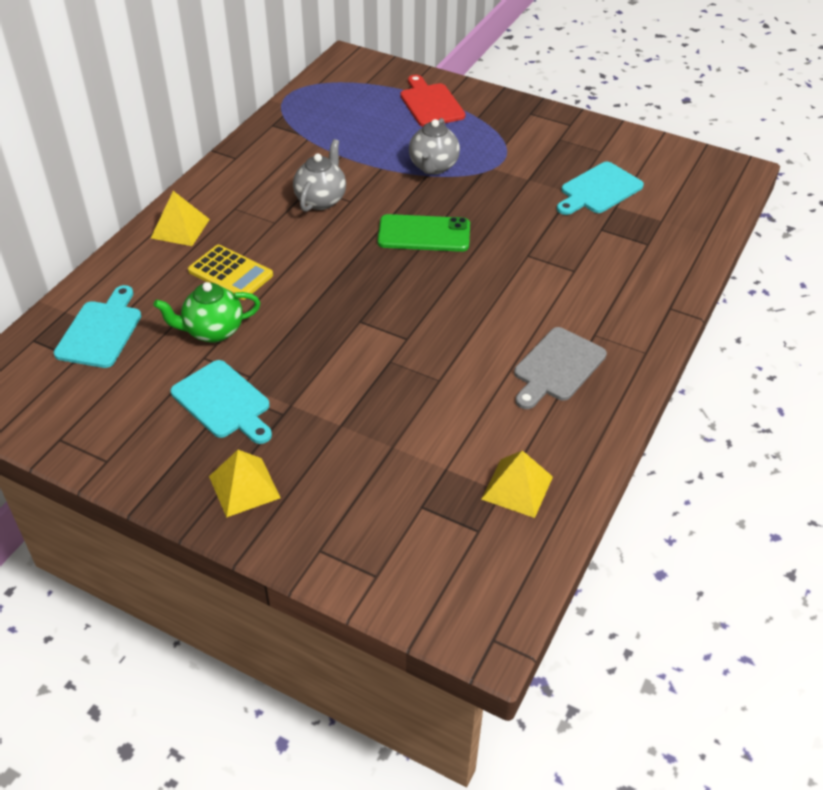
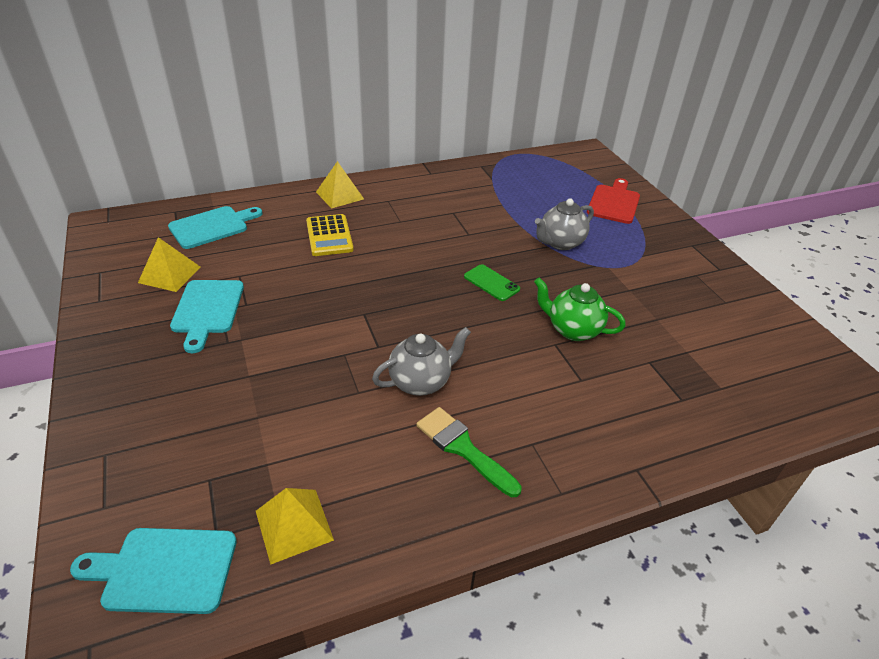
camera: 40 degrees right, 5 degrees down
green teapot [153,282,260,343] -> green teapot moved to [534,278,626,341]
yellow pyramid [209,450,281,517] -> yellow pyramid moved to [138,237,201,292]
grey teapot [293,139,346,212] -> grey teapot moved to [372,327,471,396]
green phone [378,214,470,252] -> green phone [464,264,520,301], size x0.63
grey cutting board [514,327,607,409] -> green brush [416,407,521,497]
turquoise cutting board [557,162,644,215] -> turquoise cutting board moved to [70,528,237,614]

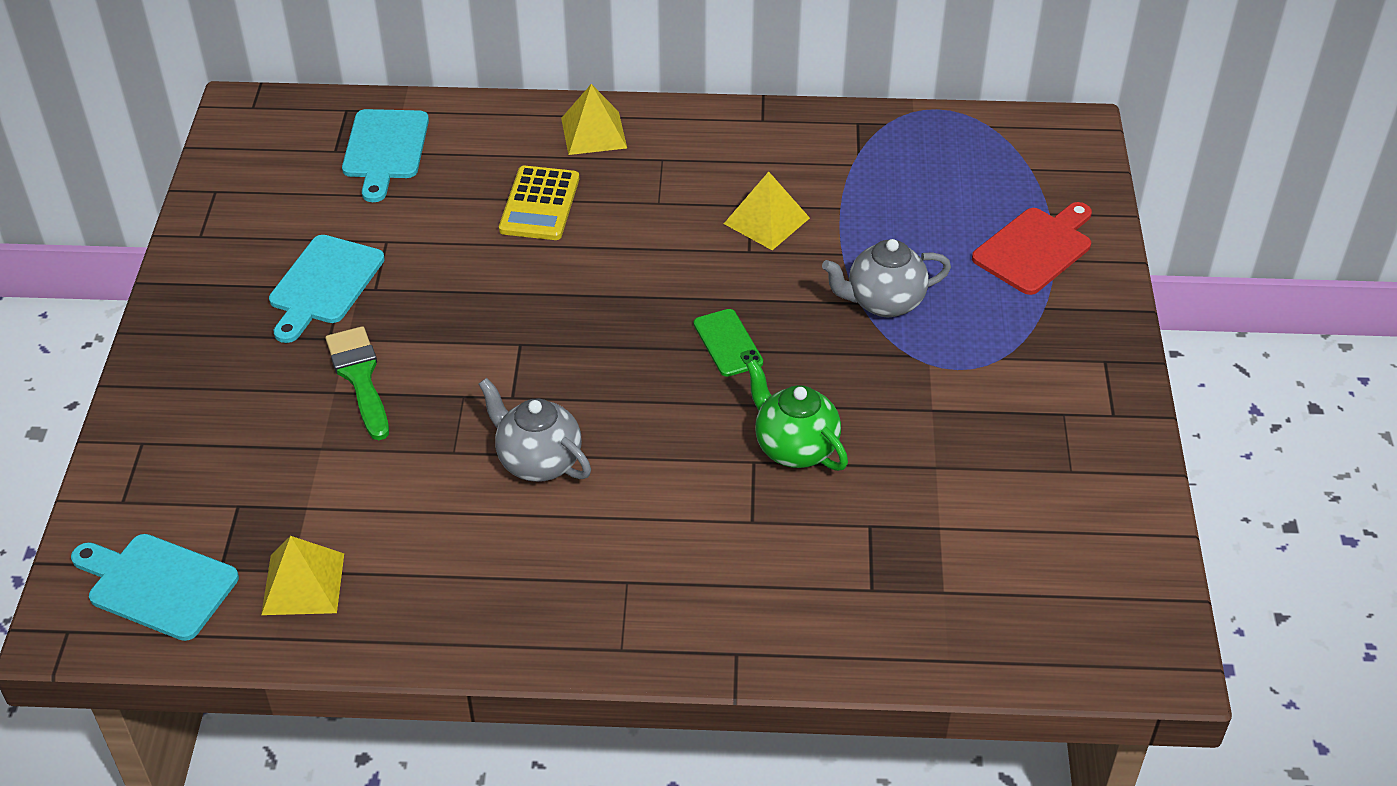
camera: 25 degrees right, 5 degrees up
yellow pyramid [138,237,201,292] -> yellow pyramid moved to [724,172,810,250]
turquoise cutting board [168,206,263,249] -> turquoise cutting board turned 105 degrees clockwise [342,109,429,202]
grey teapot [372,327,471,396] -> grey teapot turned 135 degrees counterclockwise [479,378,591,482]
green brush [416,407,521,497] -> green brush moved to [325,326,389,440]

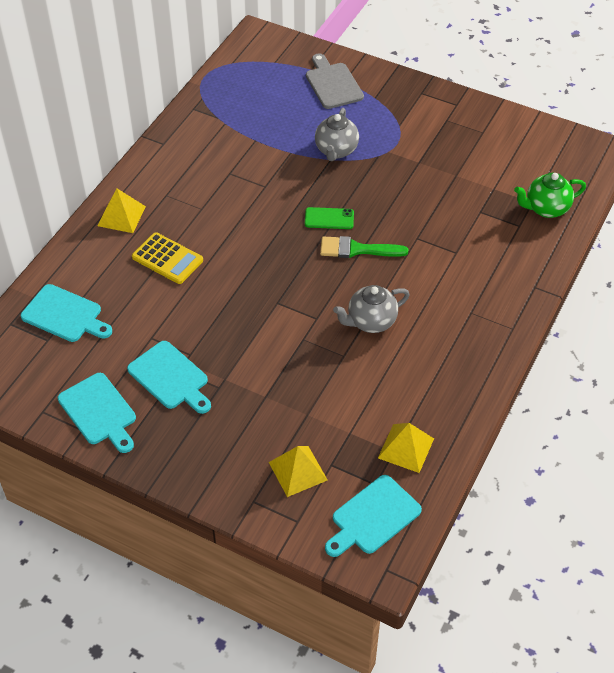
camera: 65 degrees left, 5 degrees up
green brush [325,326,389,440] -> green brush moved to [320,236,408,258]
yellow pyramid [724,172,810,250] -> yellow pyramid moved to [269,446,327,497]
green teapot [746,359,848,471] -> green teapot moved to [514,173,586,218]
red cutting board [972,202,1092,295] -> grey cutting board [306,53,364,109]
none -> turquoise cutting board [58,373,136,453]

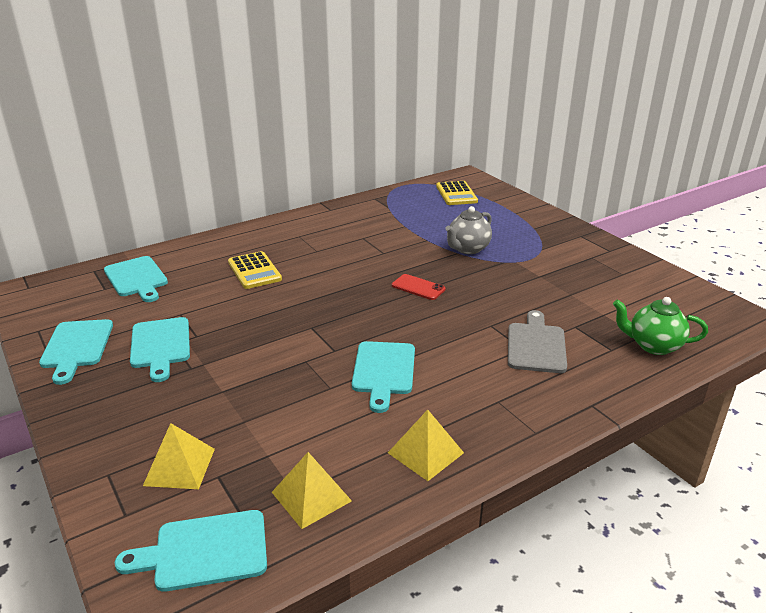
camera: 30 degrees right, 20 degrees down
yellow pyramid [97,189,146,233] -> yellow pyramid moved to [388,410,464,481]
green phone [305,207,354,229] -> red phone [392,274,446,300]
grey cutting board [306,53,364,109] -> grey cutting board moved to [508,310,567,373]
green brush [320,236,408,258] -> none
grey teapot [333,285,410,333] -> turquoise cutting board [352,341,415,413]
none -> yellow calculator [436,181,478,205]

